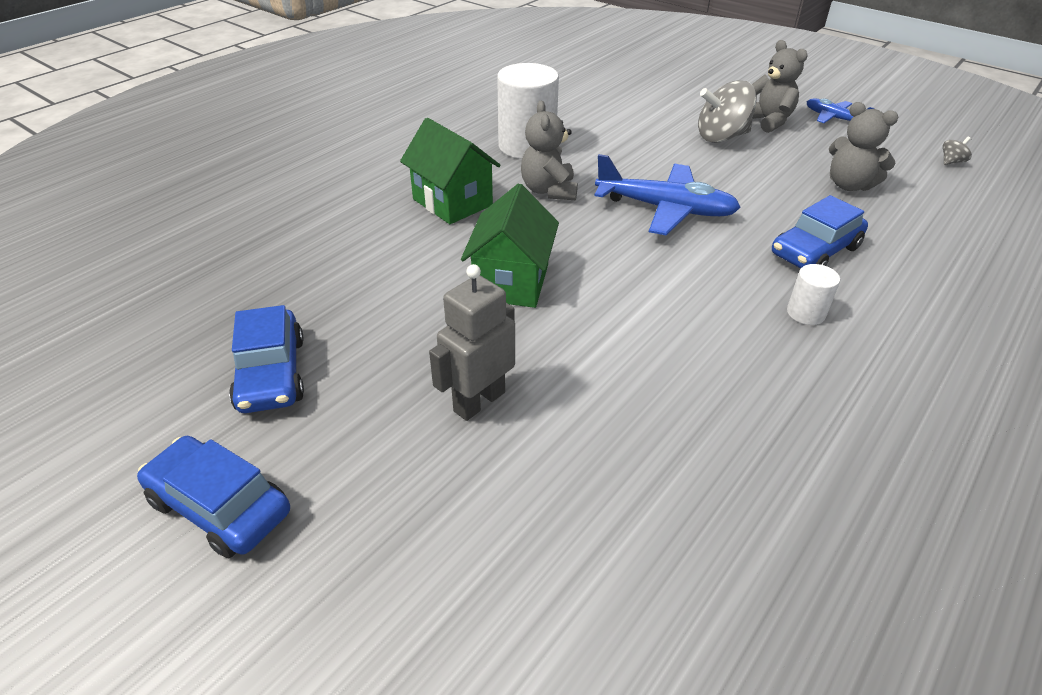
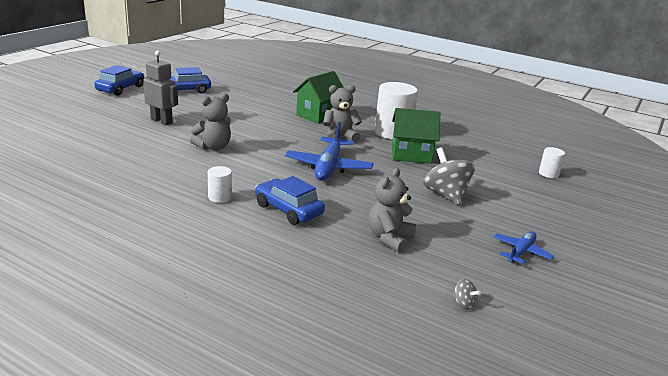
camera: 80 degrees right, 15 degrees down
green house [461,184,559,308] -> green house moved to [392,108,440,164]
grey teddy bear [752,40,808,133] -> grey teddy bear moved to [190,93,231,150]
none -> white cylinder [539,147,565,178]

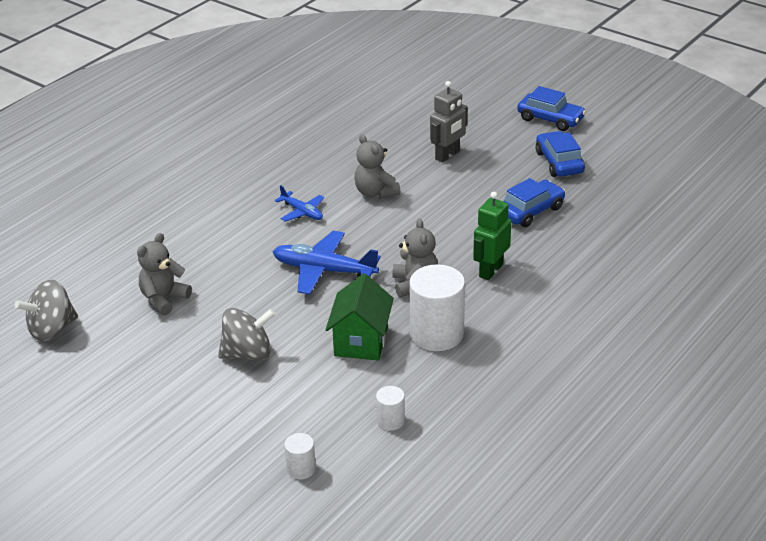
camera: 100 degrees right, 10 degrees up
white cylinder [208,166,232,203] -> white cylinder moved to [376,386,405,431]
blue car [255,176,325,225] -> blue car moved to [503,178,565,227]
green house [293,71,344,124] -> green robot [473,192,511,280]
grey teddy bear [369,168,416,252] -> grey teddy bear turned 90 degrees counterclockwise [137,233,192,316]
grey spinning top [453,279,481,310] -> grey spinning top [15,280,78,341], size x2.32
blue plane [493,231,554,264] -> blue plane moved to [275,185,324,222]

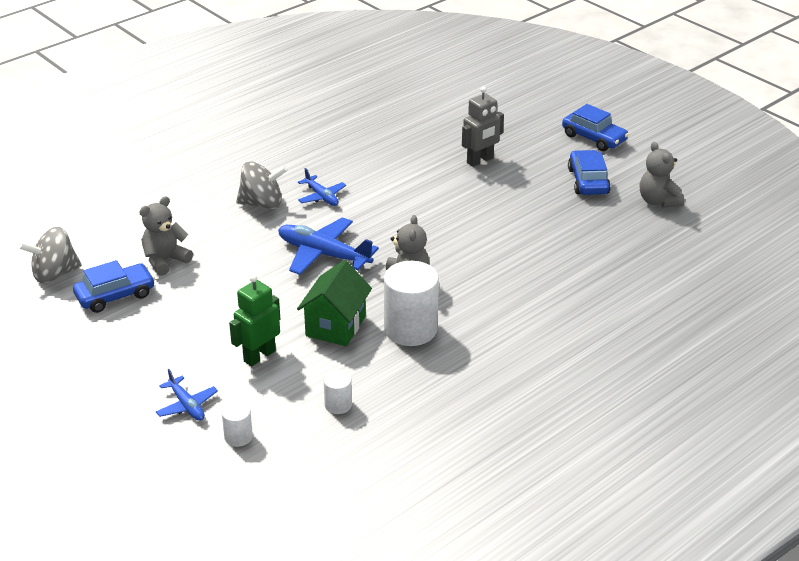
camera: 10 degrees right, 0 degrees up
grey spinning top [218,308,276,361] -> grey spinning top moved to [236,161,287,209]
grey teddy bear [354,134,400,198] -> grey teddy bear moved to [640,142,684,208]
green robot [473,192,511,280] -> green robot moved to [229,275,280,366]
blue car [503,178,565,227] -> blue car moved to [73,260,155,313]
none -> blue plane [156,369,218,421]

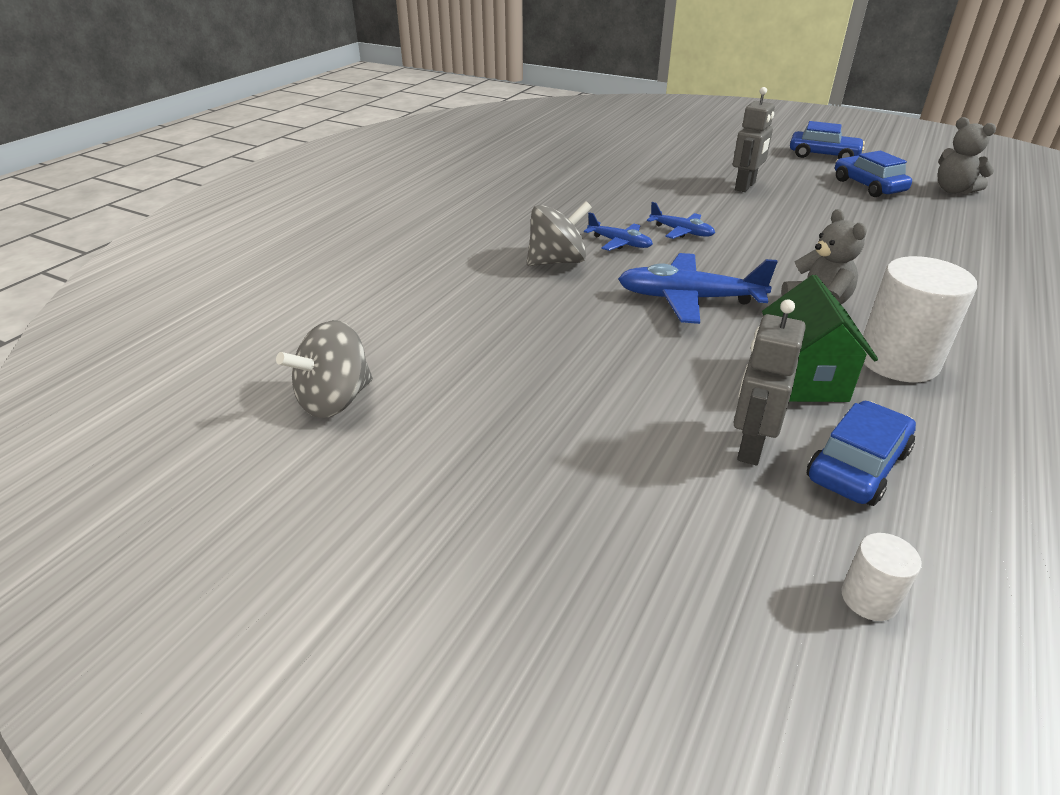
camera: 20 degrees left, 0 degrees up
blue car [73,260,155,313] -> blue car moved to [807,401,916,506]
grey teddy bear [139,196,193,276] -> none
blue plane [156,369,218,421] -> blue plane moved to [647,202,715,239]
green robot [229,275,280,366] -> grey robot [733,299,806,465]
white cylinder [324,370,352,414] -> none

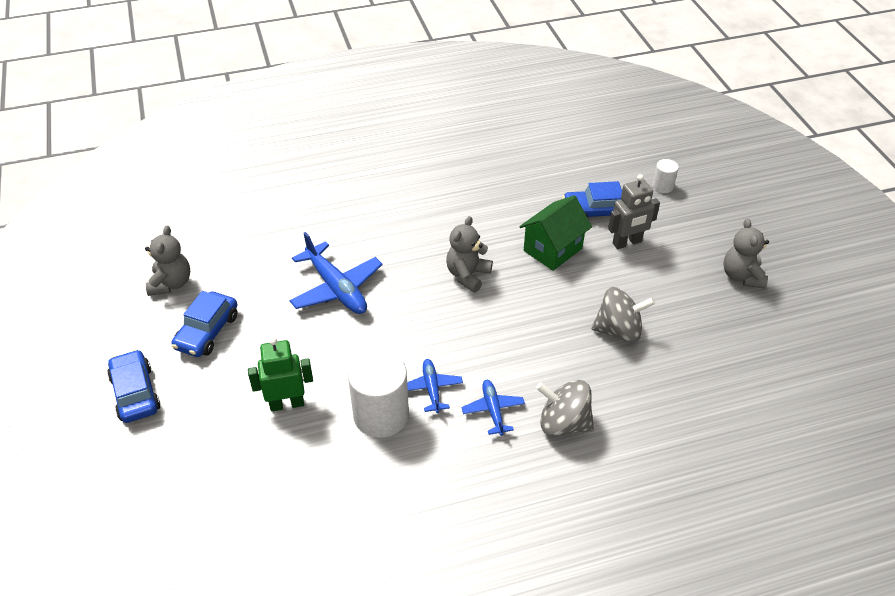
camera: 135 degrees left, 10 degrees up
grey spinning top [276,320,373,418] -> grey spinning top moved to [591,287,655,343]
blue plane [618,253,778,324] -> blue plane moved to [289,232,382,314]
grey robot [733,87,775,192] -> green robot [248,337,313,412]
white cylinder [863,256,977,382] -> white cylinder moved to [348,350,409,438]
none -> grey teddy bear [723,218,769,289]

